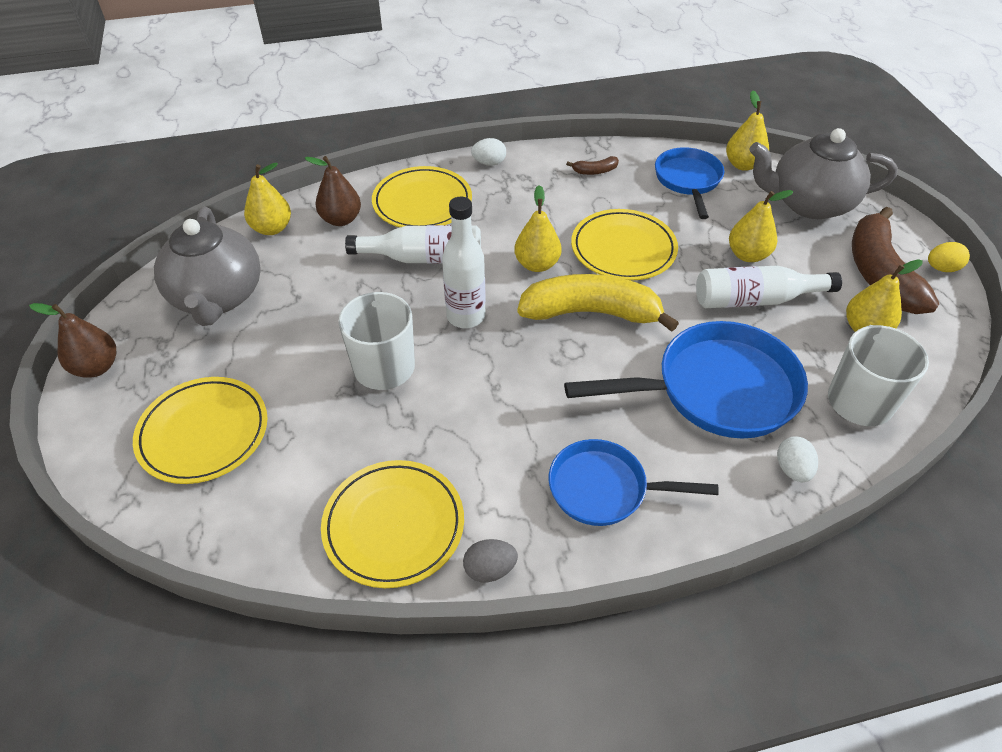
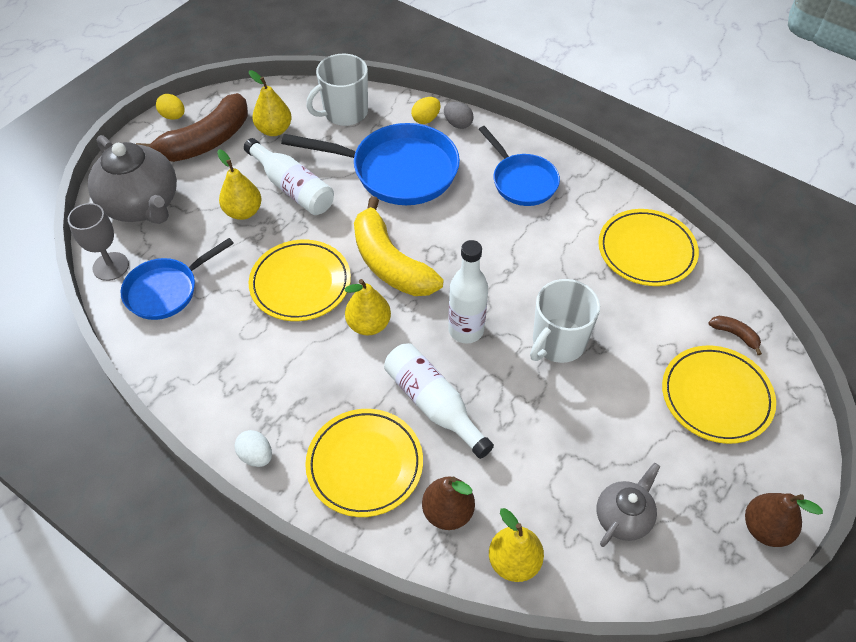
camera: 130 degrees left, 5 degrees up
grey teapot [154,206,261,326] -> grey teapot [597,463,660,547], size x0.55
grey egg [463,539,518,582] -> grey egg moved to [444,102,474,129]
blue pan [564,321,808,438] -> blue pan turned 150 degrees clockwise [281,123,460,205]
brown banana [566,156,619,175] -> brown banana moved to [708,316,762,355]
yellow pear [726,90,769,171] -> grey goblet [68,203,129,281]
white egg [777,436,818,482] -> yellow egg [411,97,441,124]

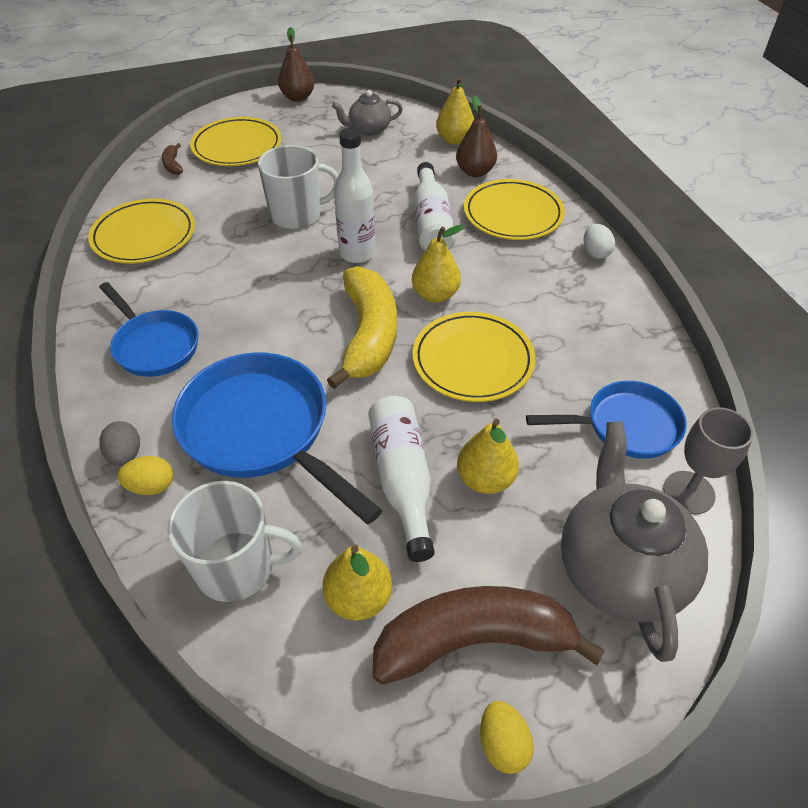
camera: 145 degrees left, 5 degrees down
blue pan [479,126,560,206] -> blue pan turned 135 degrees clockwise [99,282,199,377]

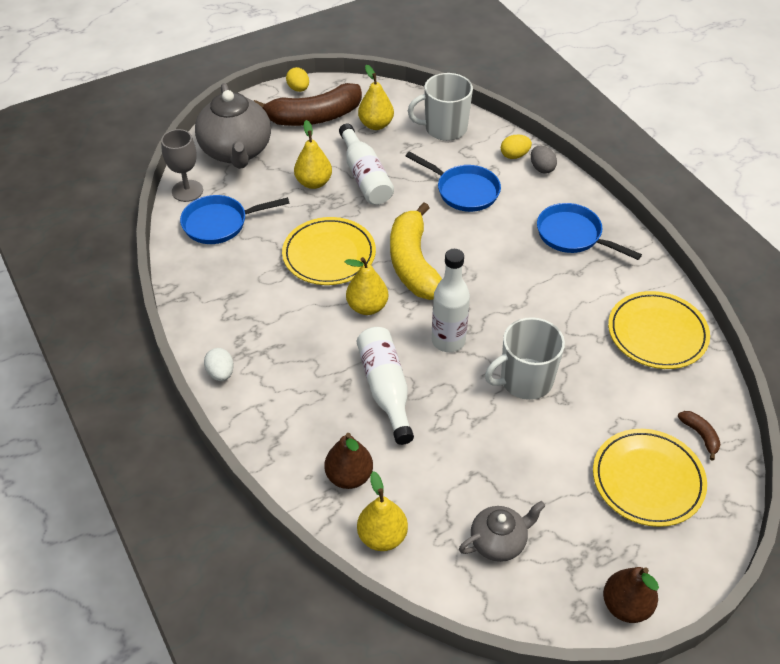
camera: 170 degrees right, 0 degrees up
blue pan [172,353,382,524] -> blue pan [406,151,501,212], size x0.62
yellow plate [464,179,565,240] -> none

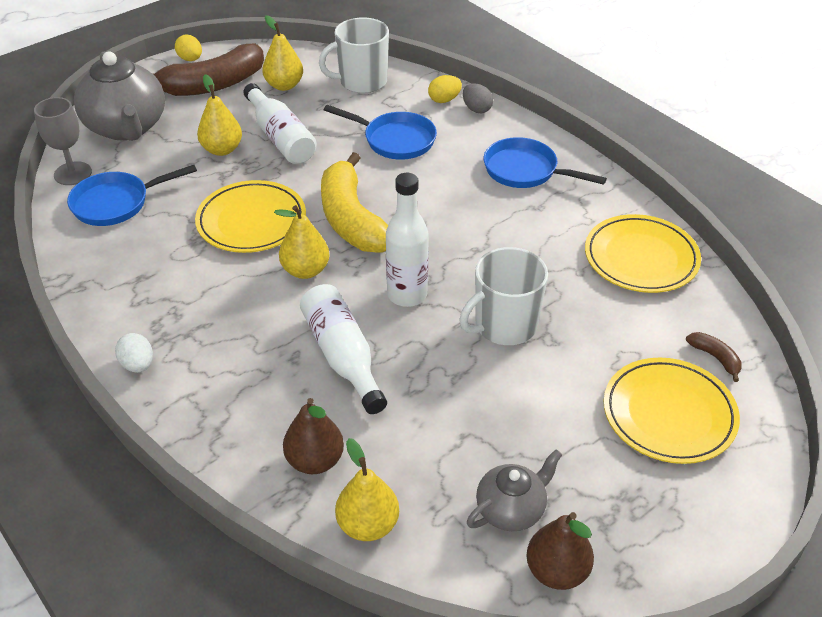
camera: 10 degrees left, 5 degrees down
brown pear [603,567,659,623] -> brown pear moved to [526,512,594,590]

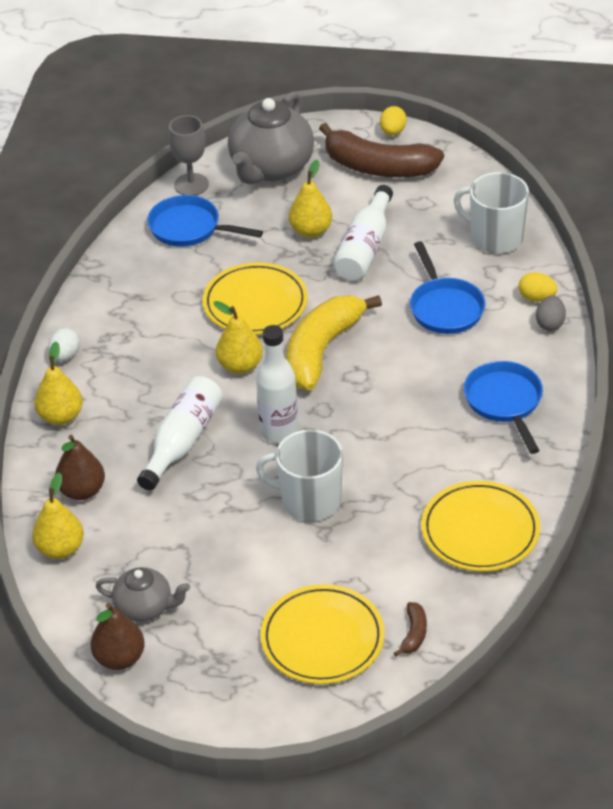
camera: 50 degrees right, 0 degrees up
yellow pear [262,15,303,91] -> yellow pear moved to [34,342,83,425]

